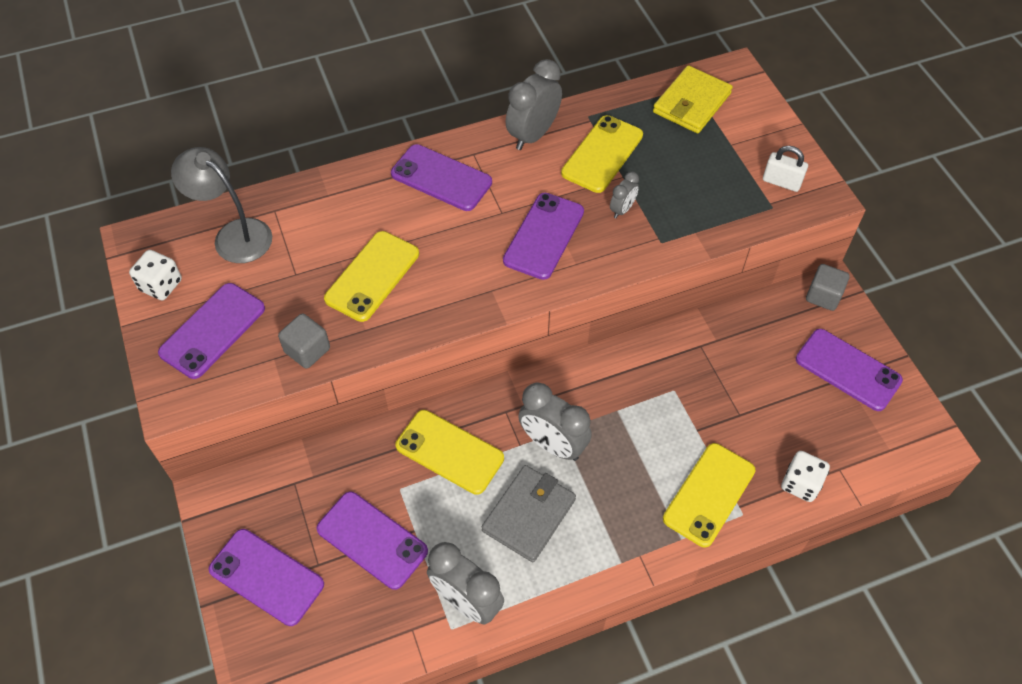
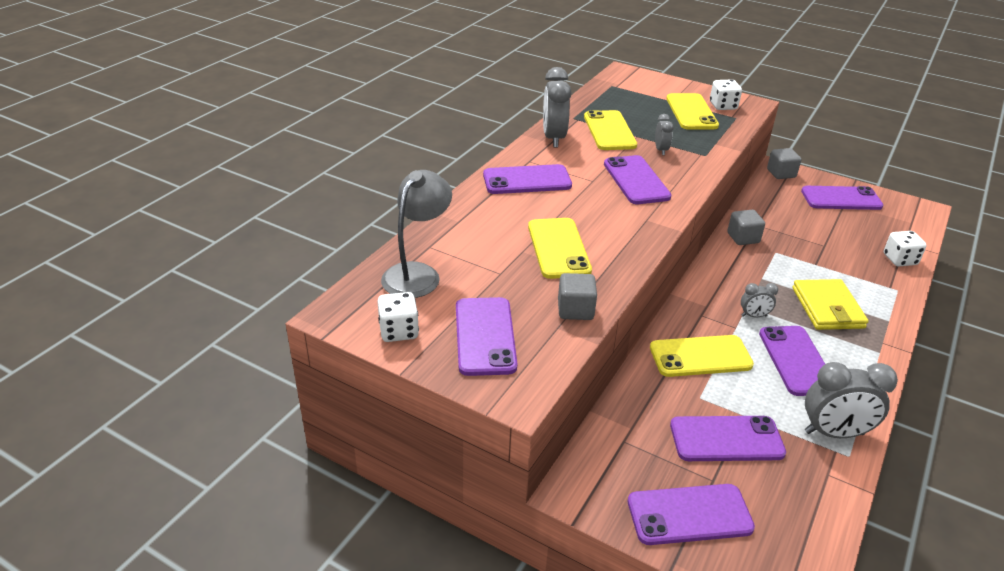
camera: 40 degrees left, 20 degrees down
grey lamp [171,147,272,263] -> grey lamp turned 120 degrees clockwise [381,170,452,298]
grey wallet [482,465,576,563] -> purple phone [759,326,825,396]
grey clock [518,383,592,461] -> grey clock [741,283,778,317], size x0.52
yellow wallet [653,65,733,133] -> yellow wallet moved to [792,279,869,330]
yellow phone [663,443,755,547] -> yellow phone moved to [666,93,719,130]
white padlock [763,146,808,192] -> white dice [710,79,742,110]
none -> grey cube [727,210,765,245]

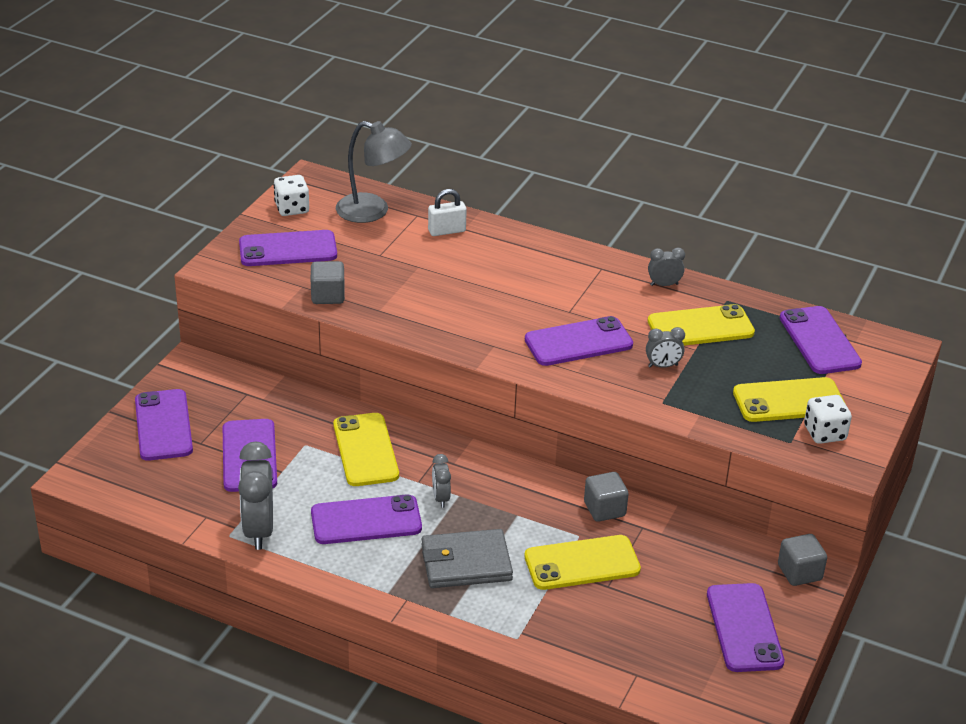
camera: 85 degrees right, 0 degrees up
purple phone [483,164,572,194] -> purple phone moved to [780,306,862,374]
yellow phone [528,218,592,279] -> yellow phone moved to [525,535,641,590]
grey clock [543,67,572,148] -> grey clock [648,248,685,286], size x0.52
yellow wallet [792,279,869,330] -> grey wallet [421,529,513,588]
white dice [884,231,927,267] -> none
none -> white padlock [428,189,467,236]

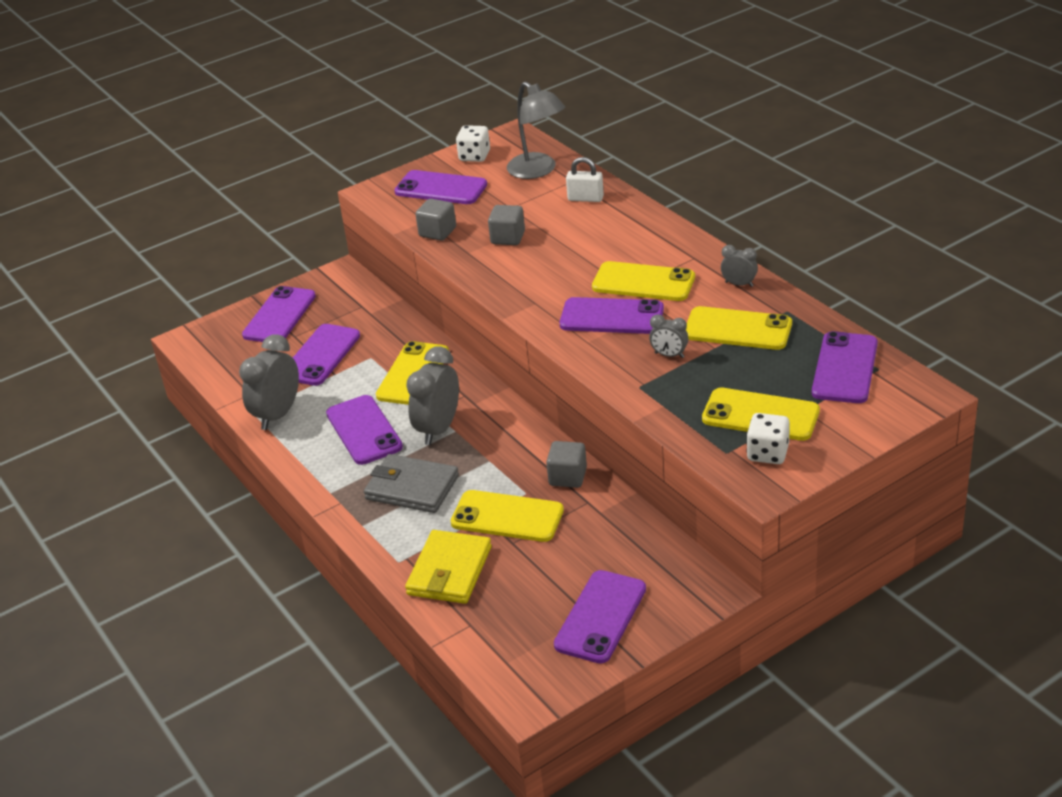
camera: 35 degrees right, 0 degrees up
purple phone [311,494,422,544] -> purple phone turned 45 degrees clockwise [326,395,403,465]
grey clock [432,454,451,508] -> grey clock [406,346,459,445], size x1.94
grey cube [778,534,827,586] -> grey cube moved to [488,205,525,245]
none -> yellow wallet [405,530,492,604]
none -> yellow phone [592,261,695,301]

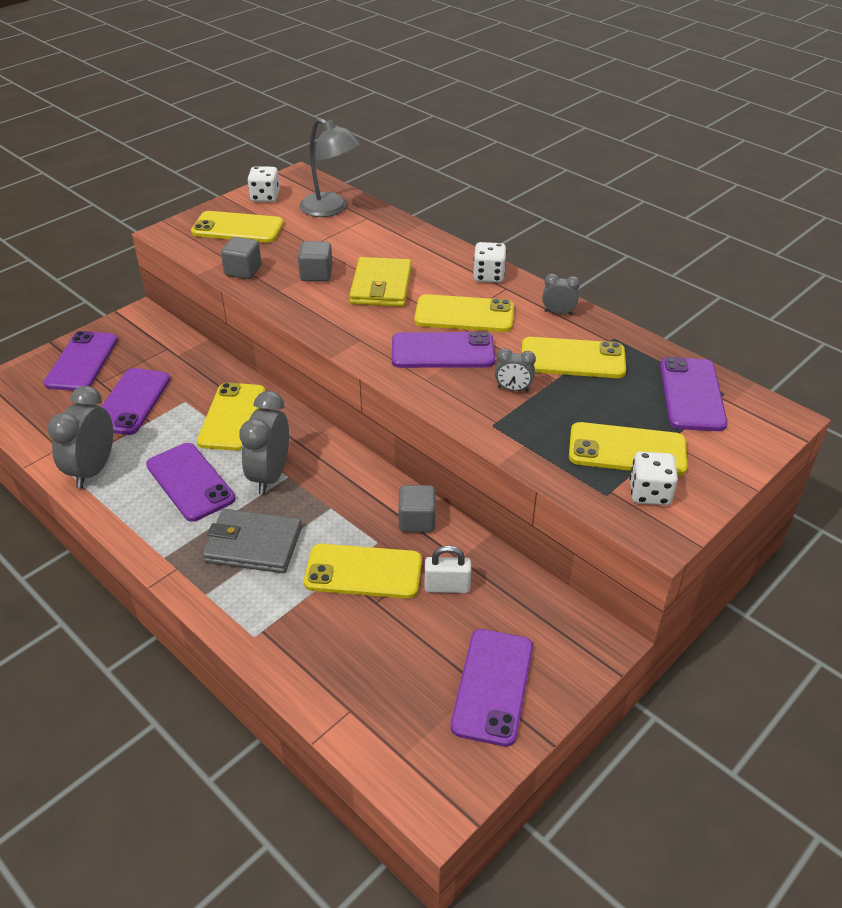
camera: 15 degrees left, 5 degrees up
purple phone [394,170,487,204] -> yellow phone [191,211,284,243]
yellow wallet [405,530,492,604] -> yellow wallet moved to [349,257,412,307]
white padlock [566,157,604,202] -> white padlock moved to [425,545,471,593]
none -> white dice [473,242,507,283]

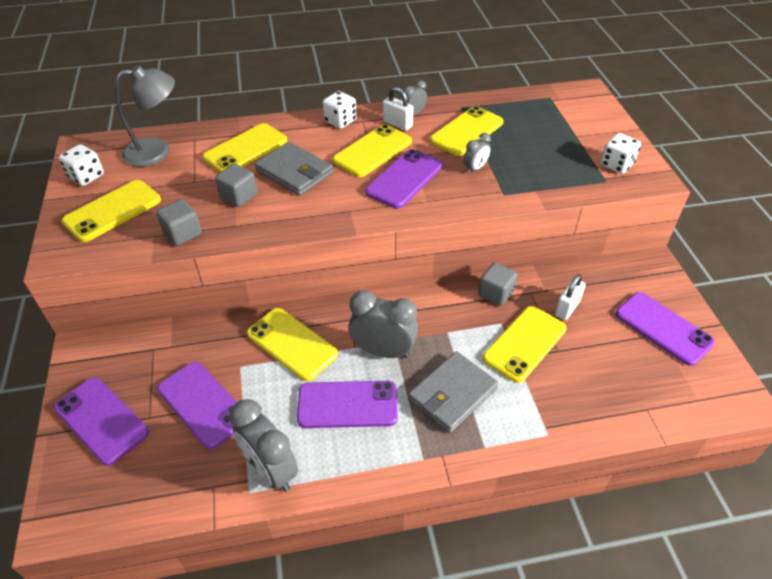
camera: 55 degrees left, 5 degrees up
grey clock [239,391,289,494] -> grey clock turned 150 degrees clockwise [349,290,418,358]
yellow wallet [349,257,412,307] -> grey wallet [255,142,333,196]
yellow phone [569,422,687,476] -> yellow phone moved to [203,123,287,172]
purple phone [660,357,728,431] -> none
none -> white padlock [383,87,413,131]

